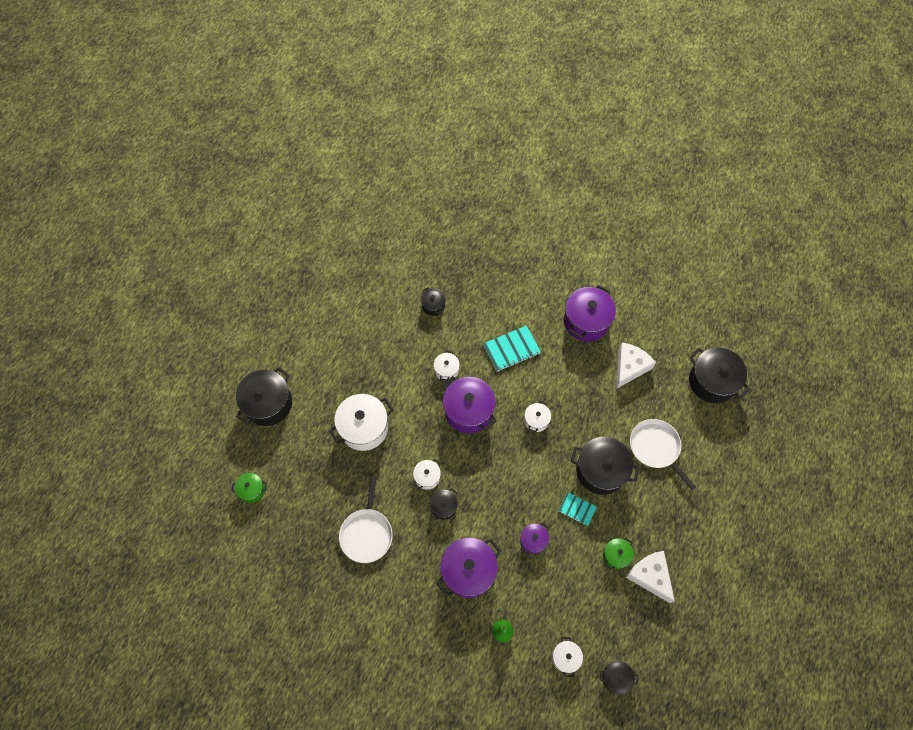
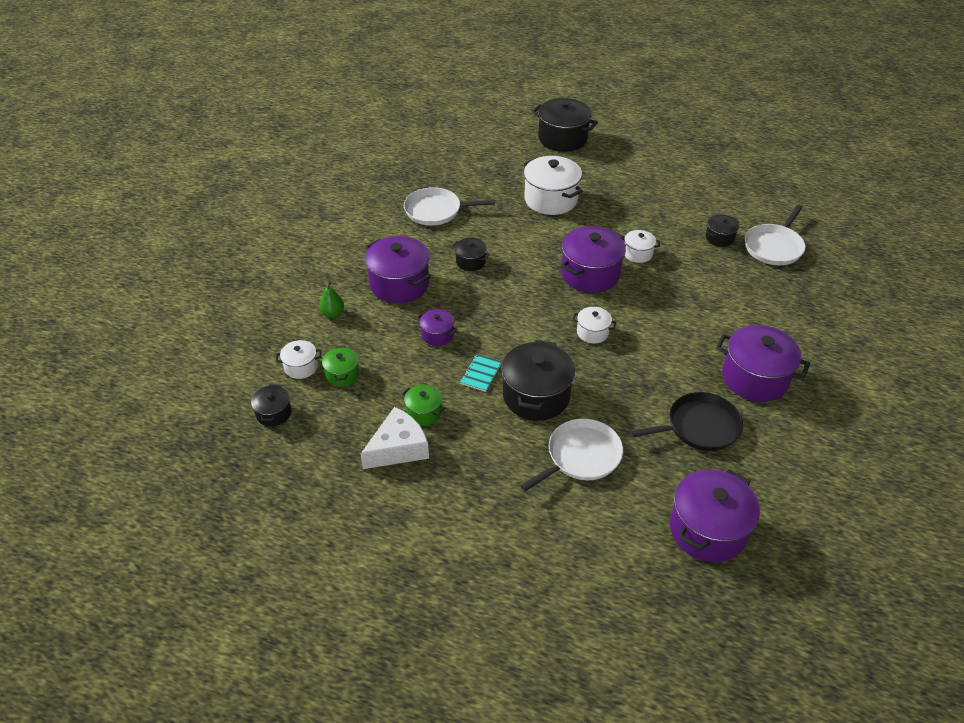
camera: 85 degrees right, 20 degrees down
green pot [232,473,267,503] -> green pot moved to [322,346,359,386]
white pot [413,459,441,490] -> none
turquoise notebook [483,325,541,372] -> none
white cheese [616,343,656,389] -> black pan [630,392,743,451]
black pot [689,347,750,403] -> purple pot [670,469,760,562]
none -> white pan [745,205,806,265]

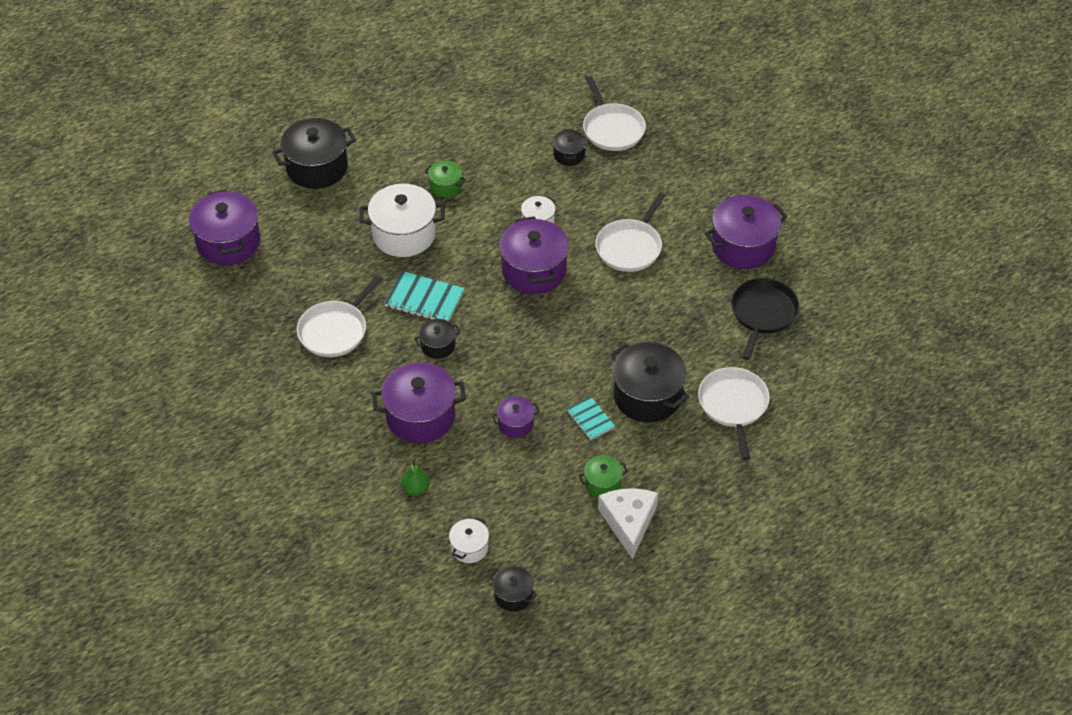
camera: 55 degrees left, 5 degrees up
green pot [322,346,359,386] -> green pot moved to [425,161,466,197]
white pot [572,307,617,343] -> none
purple pot [670,469,760,562] -> purple pot moved to [189,189,261,265]
none -> turquoise notebook [384,271,465,321]
none -> white pan [595,192,666,272]

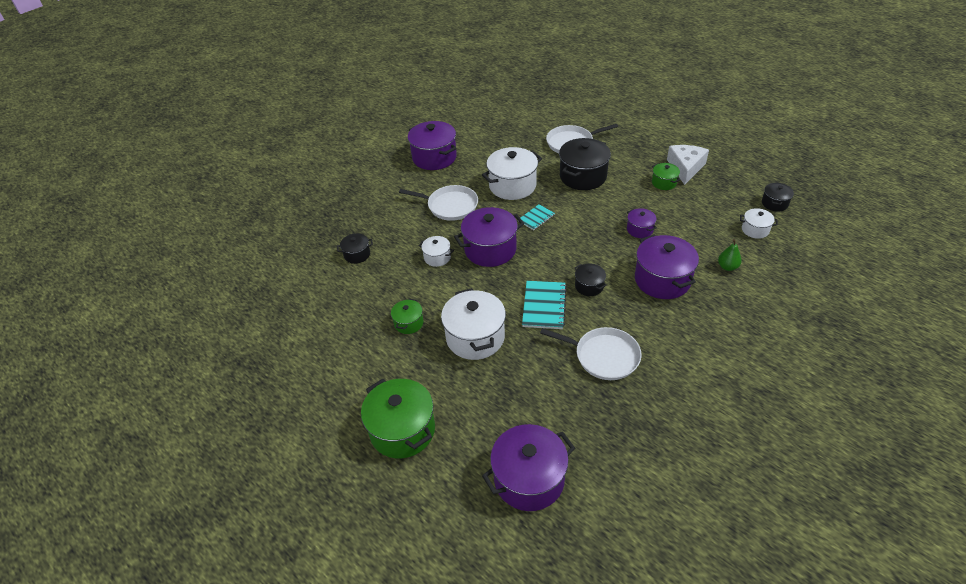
camera: 100 degrees left, 5 degrees down
black pot [272,118,356,189] -> green pot [361,379,435,458]
turquoise notebook [566,396,615,440] -> turquoise notebook moved to [518,204,555,230]
white pan [583,76,646,151] -> none
white cheese [598,488,658,559] -> white cheese turned 120 degrees clockwise [667,145,709,185]
black pan [731,278,800,360] -> none
none -> white pot [482,147,542,200]

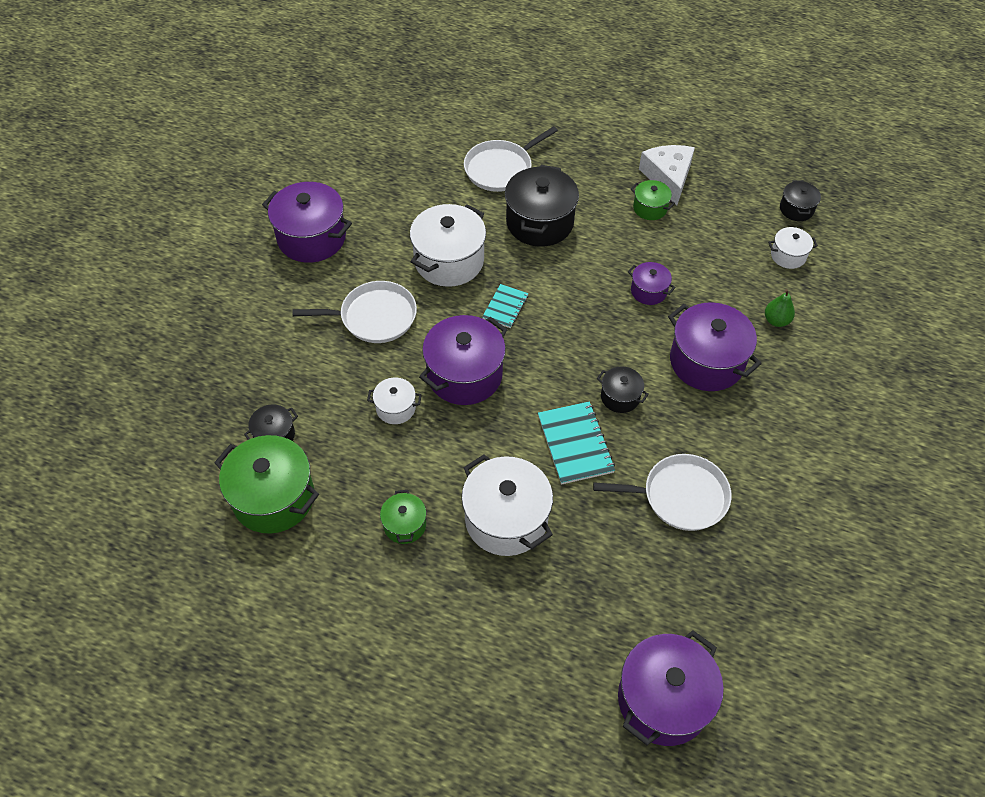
camera: 25 degrees left, 10 degrees up
green pot [361,379,435,458] -> green pot moved to [214,435,319,533]

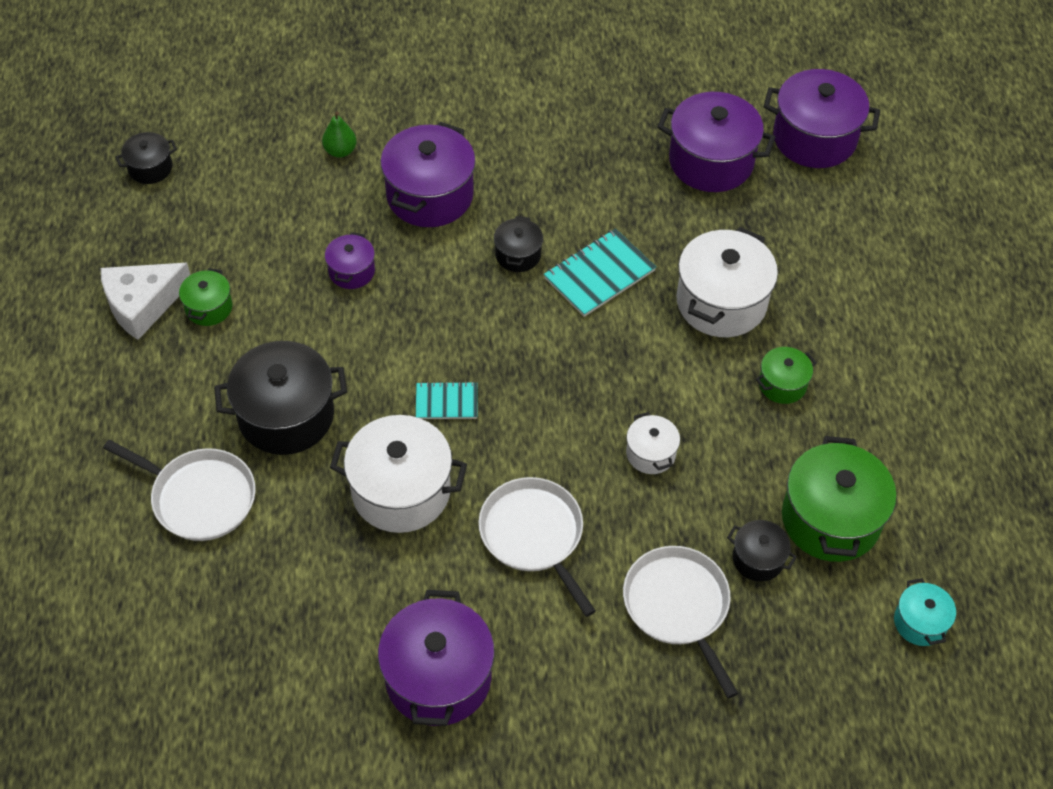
camera: 115 degrees left, 0 degrees up
purple pot [419,315,508,405] -> purple pot moved to [657,92,775,192]
white pan [593,454,732,531] -> white pan moved to [623,546,738,698]
white pot [768,227,818,269] -> none
none -> turquoise pot [894,578,956,646]

